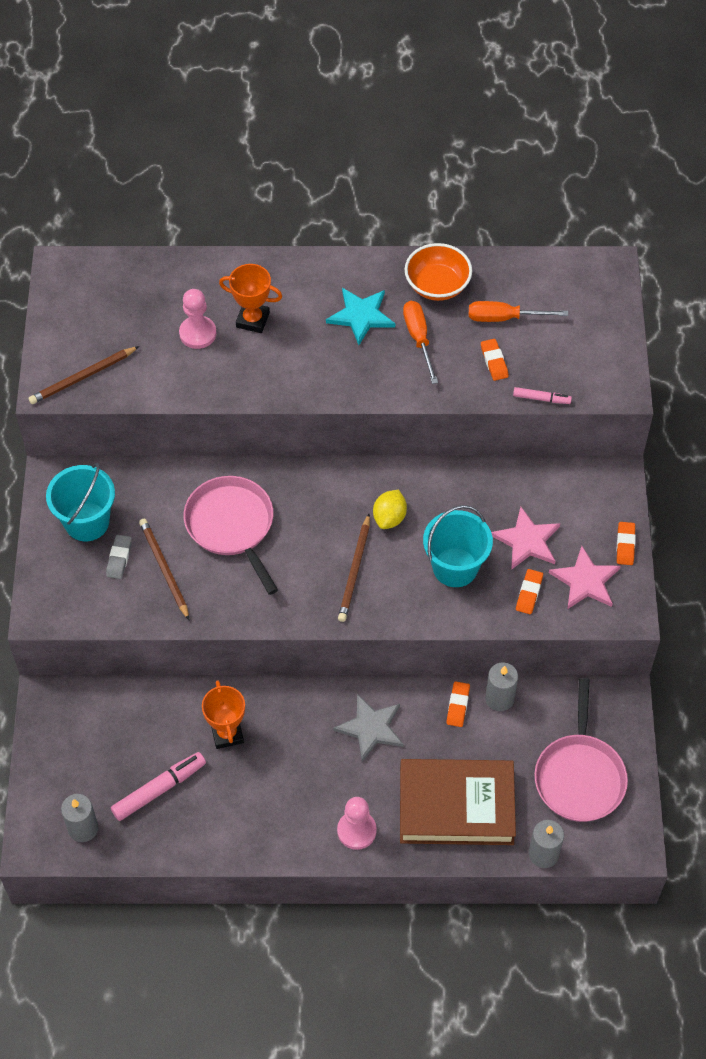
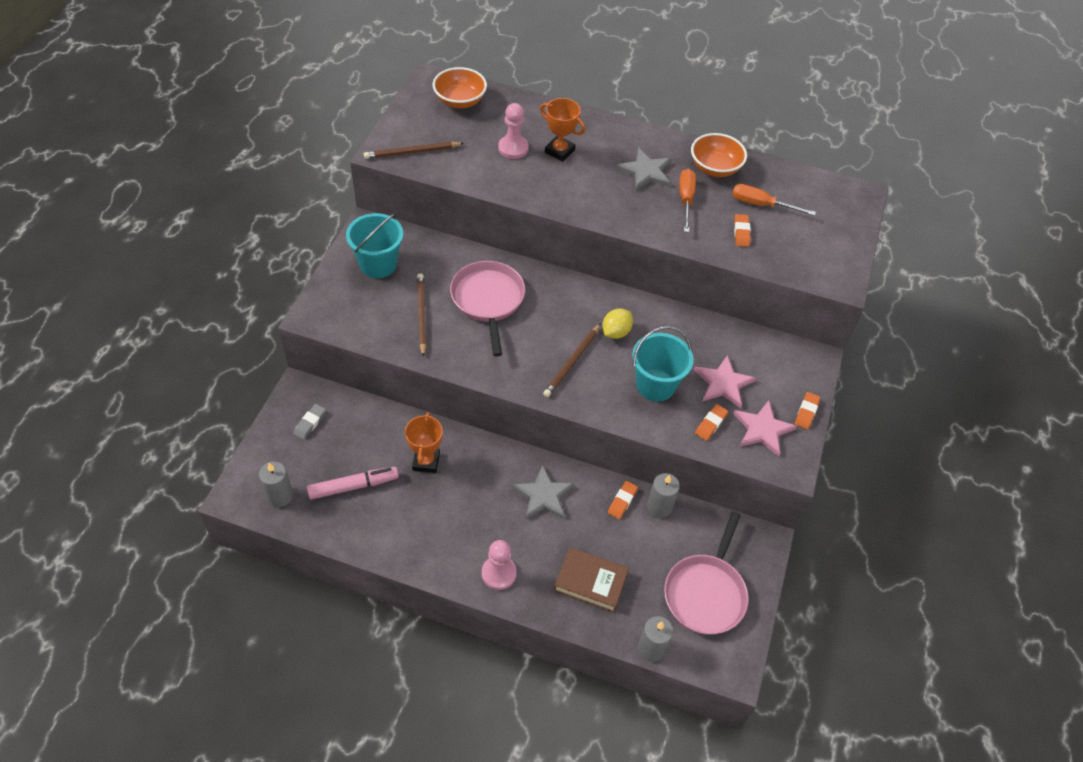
camera: 15 degrees right, 5 degrees down
grey eraser [106,535,132,579] -> grey eraser moved to [293,404,326,440]
turquoise star [326,288,395,345] -> grey star [616,148,671,191]
brown book [400,759,516,845] -> brown book [554,547,629,613], size x0.62
pink marker [513,387,572,404] -> none
none -> orange bowl [433,67,487,108]

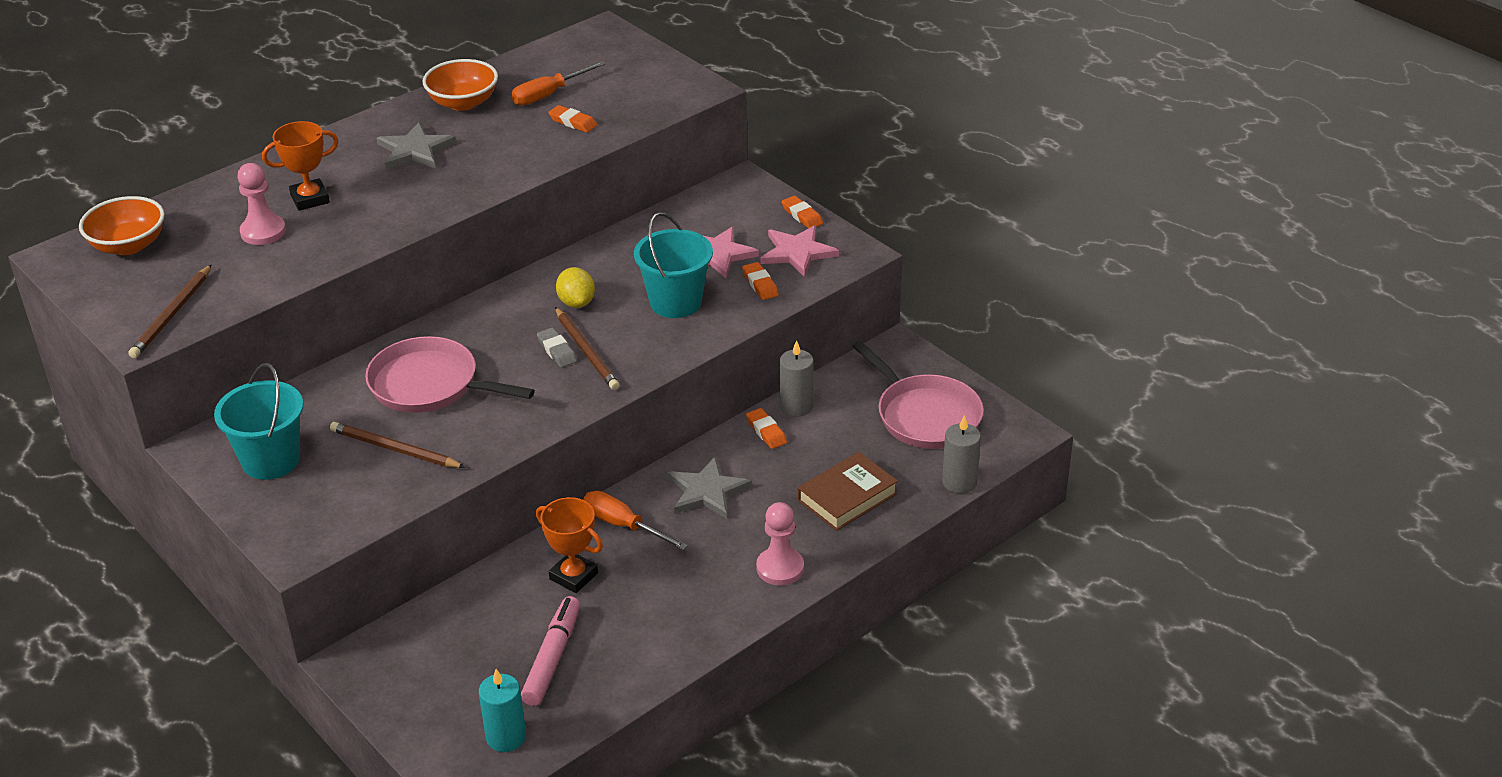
camera: 55 degrees left, 15 degrees down
grey candle [259,461,293,507] -> turquoise candle [479,669,526,752]
grey eraser [293,404,326,440] -> grey eraser moved to [537,327,577,368]
orange screwdriver [679,169,696,232] -> orange screwdriver moved to [583,491,688,550]

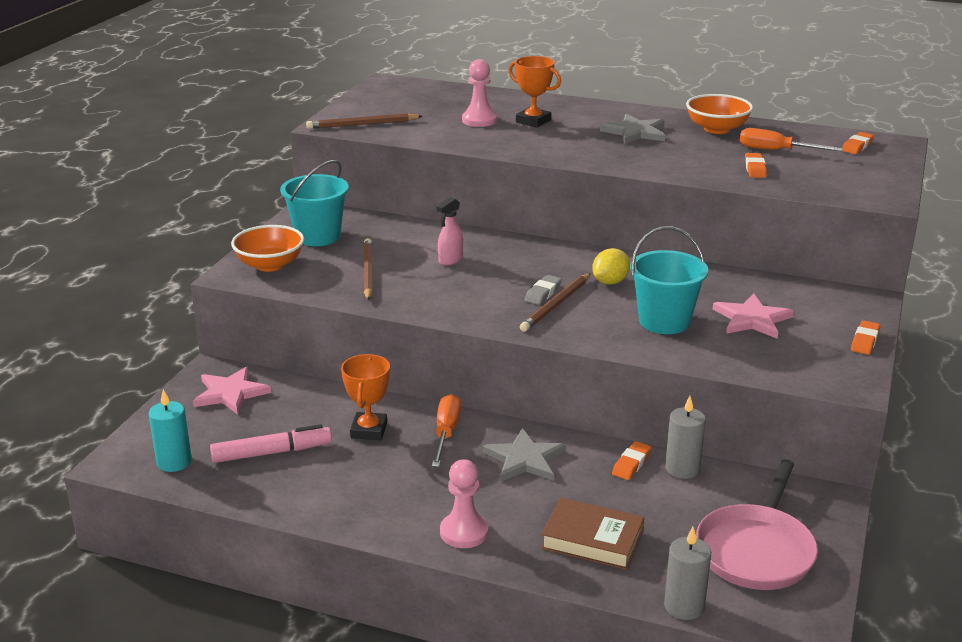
camera: 60 degrees right, 10 degrees down
orange bowl [79,196,165,255] -> orange bowl moved to [231,225,304,272]
pink pan [365,336,535,413] -> pink spray bottle [436,197,463,266]
orange eraser [742,262,779,300] -> orange eraser moved to [842,132,874,154]
pink star [760,225,839,277] -> pink star moved to [193,367,271,415]

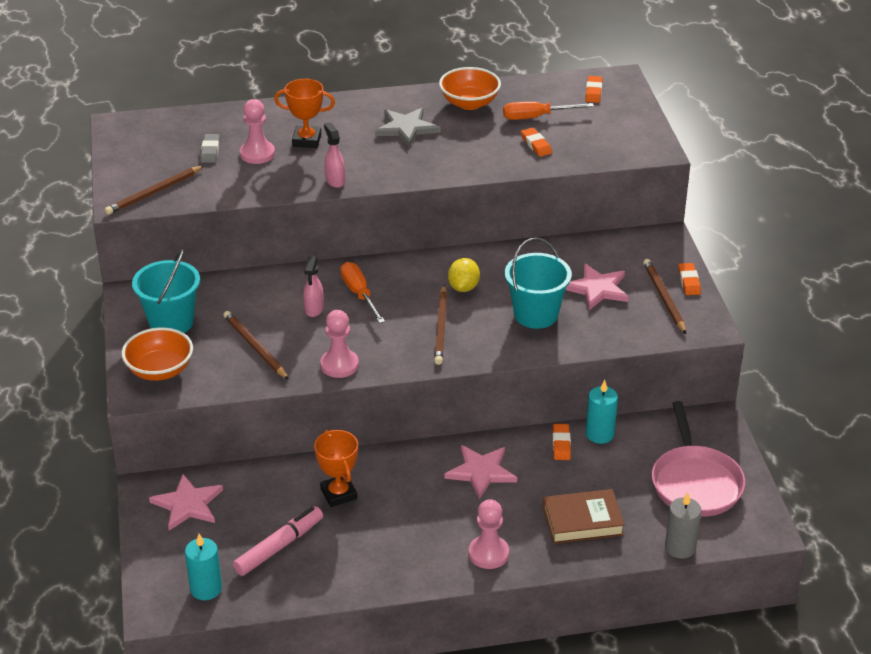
camera: 30 degrees left, 10 degrees up
orange screwdriver [432,394,461,467] -> orange screwdriver moved to [340,262,385,323]
grey star [483,428,566,481] -> pink star [445,445,517,499]
grey eraser [525,275,562,305] -> grey eraser moved to [201,134,220,163]
grey candle [665,396,706,479] -> turquoise candle [586,380,618,444]
none -> pink pawn [320,310,359,378]
none -> pink spray bottle [324,122,345,188]
none -> brown pencil [643,259,686,334]

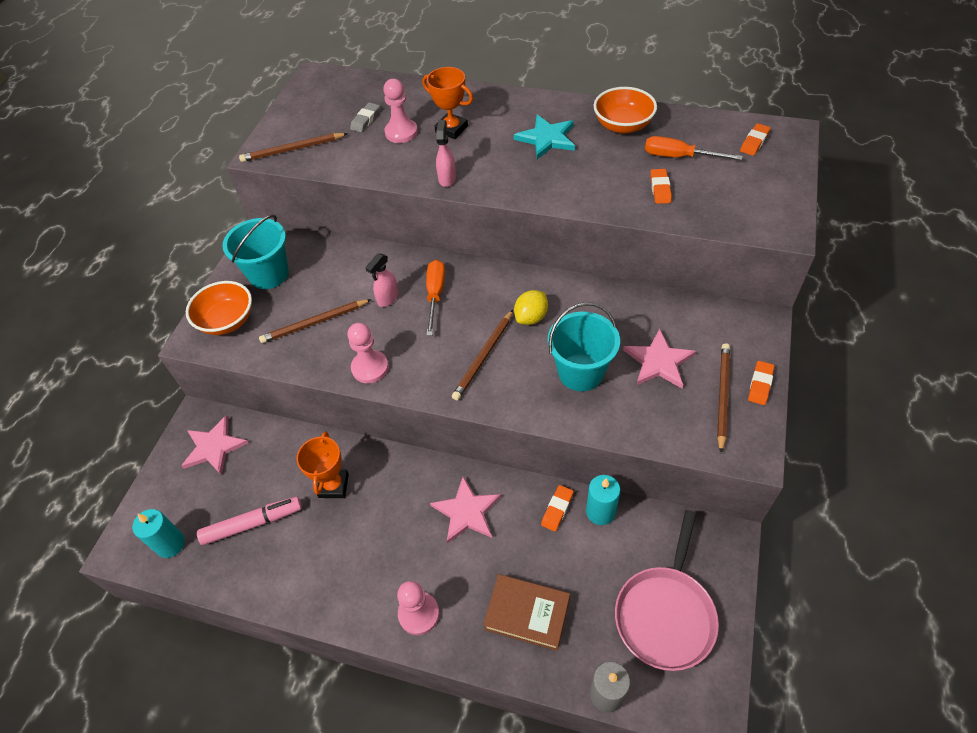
camera: 30 degrees right, 15 degrees up
brown pencil [223,311,289,380] -> brown pencil turned 105 degrees counterclockwise [259,299,372,343]
grey star [375,108,439,147] -> turquoise star [514,115,575,159]

